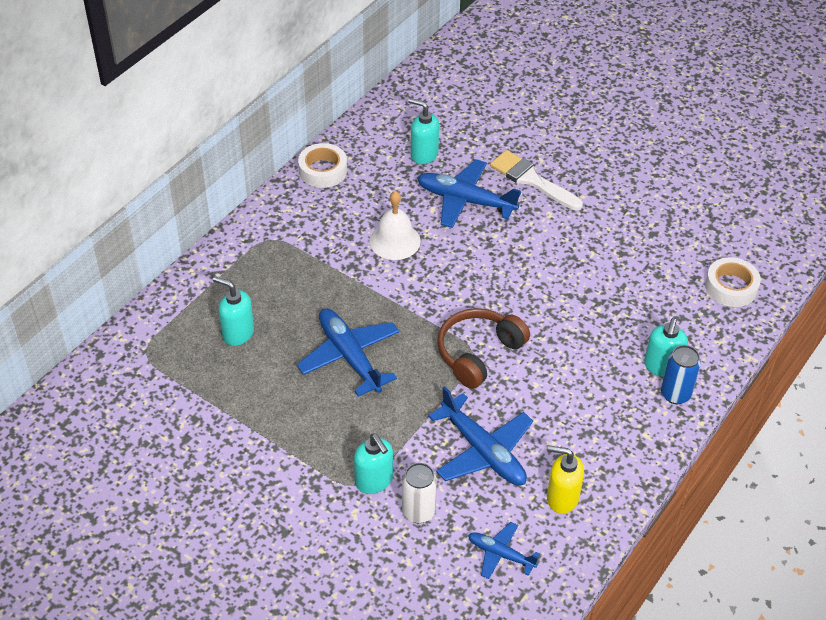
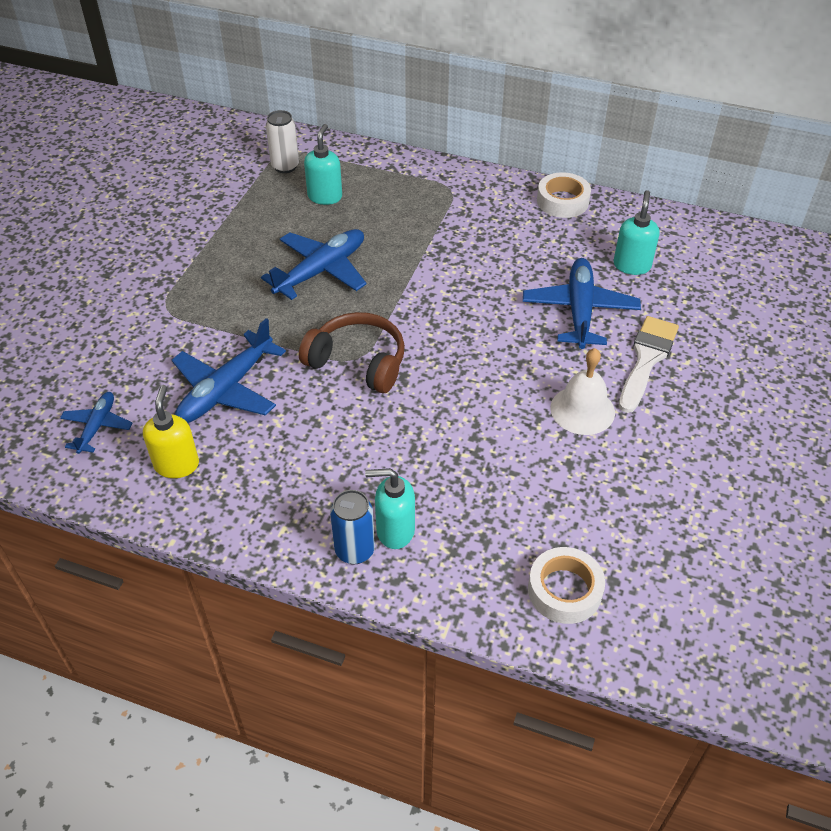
camera: 75 degrees right, 0 degrees up
turquoise soap dispenser [354,433,393,494] -> none
white bell [370,191,421,260] -> white bell moved to [550,348,615,435]
white can [402,463,437,523] -> white can moved to [266,110,299,173]

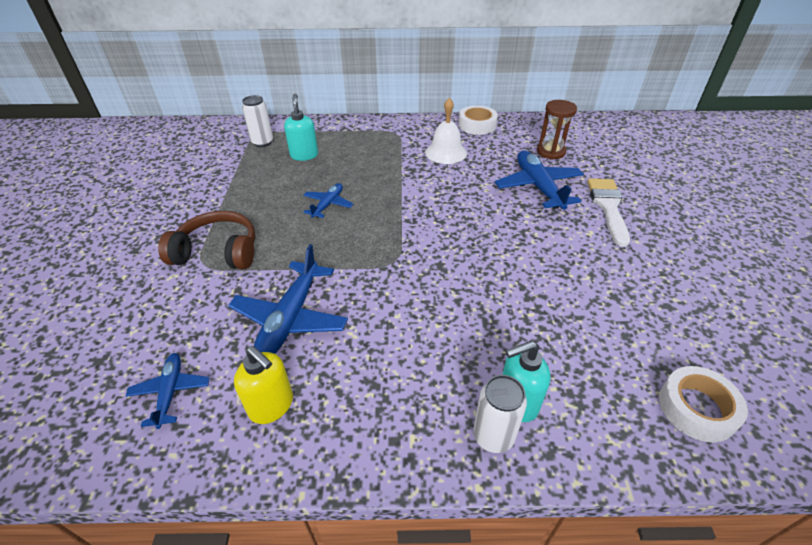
camera: 20 degrees left, 5 degrees down
yellow soap dispenser [143,385,199,478] -> yellow soap dispenser turned 150 degrees clockwise [234,346,293,424]
blue plane [261,229,367,300] -> blue plane [303,183,353,218], size x0.57
brown headphones [299,312,405,393] -> brown headphones moved to [158,211,255,270]
blue can [330,490,375,564] -> white can [473,375,527,453]
white bell [550,348,615,435] -> white bell moved to [425,98,467,164]
turquoise soap dispenser [614,190,659,275] -> brown hourglass [537,100,577,160]

